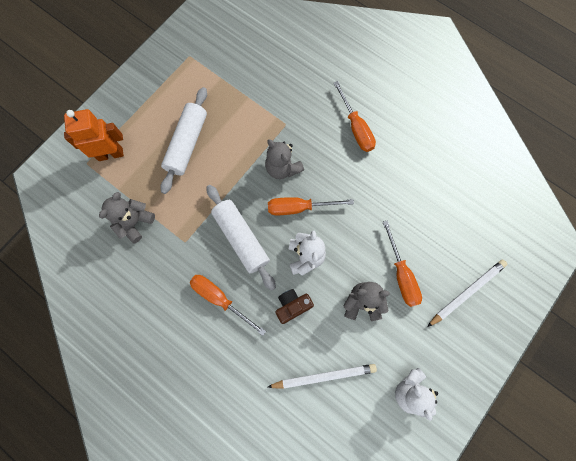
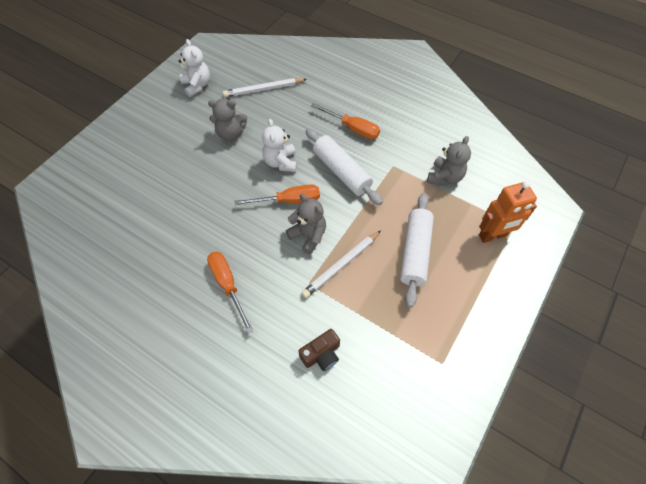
camera: 175 degrees right, 15 degrees down
brown camera [275,289,314,324] -> brown camera moved to [298,329,340,371]
orange screwdriver [383,220,422,307] -> none
white pencil [427,260,507,327] -> white pencil moved to [301,231,381,298]

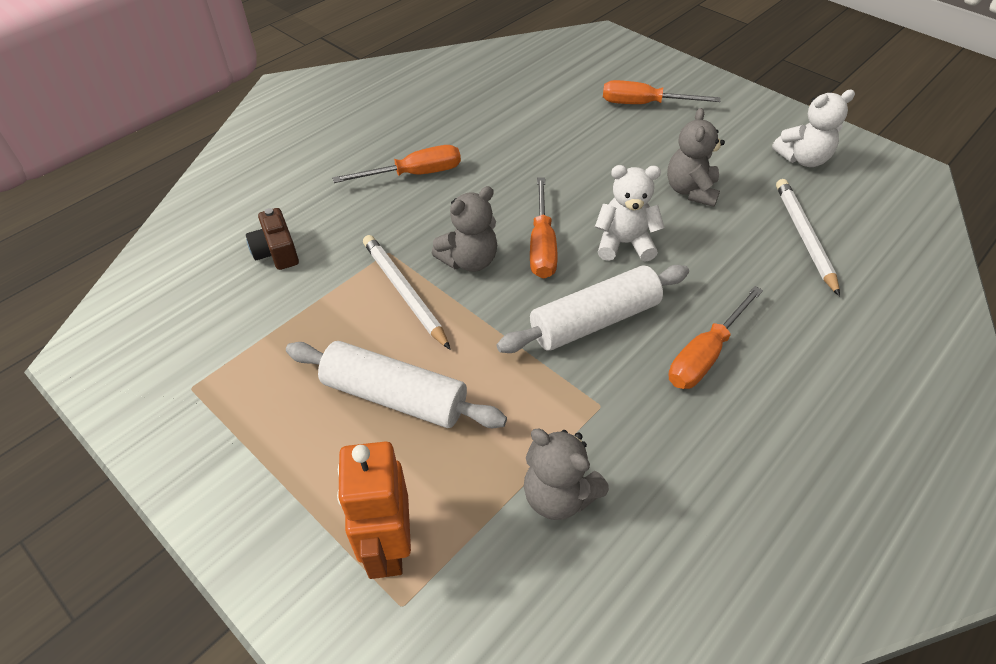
camera: 100 degrees right, 10 degrees down
none -> orange screwdriver [603,80,720,104]

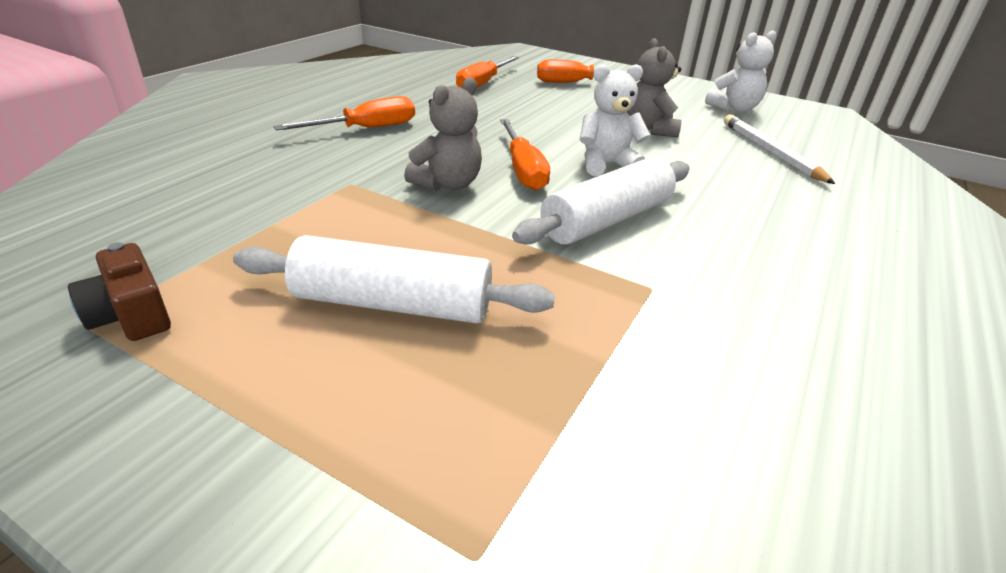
camera: 15 degrees left, 15 degrees down
brown camera [246,208,299,270] -> brown camera moved to [68,242,171,341]
orange robot [337,441,411,579] -> none
white pencil [363,235,451,350] -> none
grey teddy bear [524,429,609,520] -> none
orange screwdriver [668,286,763,389] -> orange screwdriver moved to [456,56,519,88]

